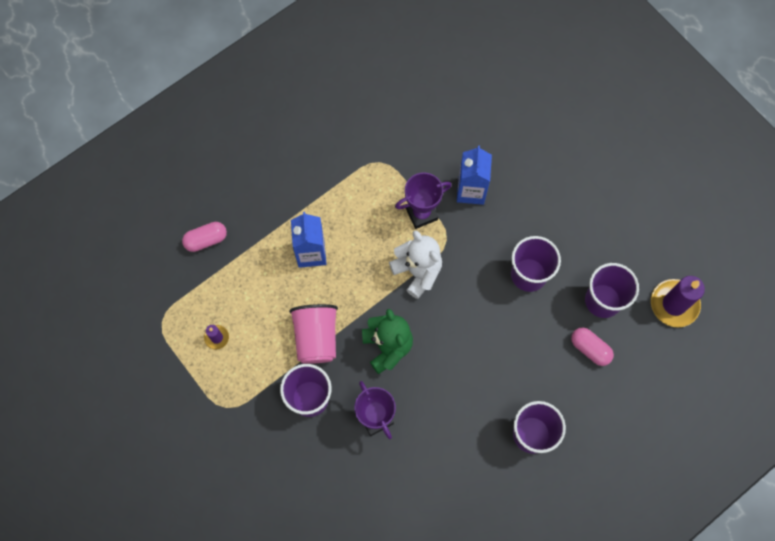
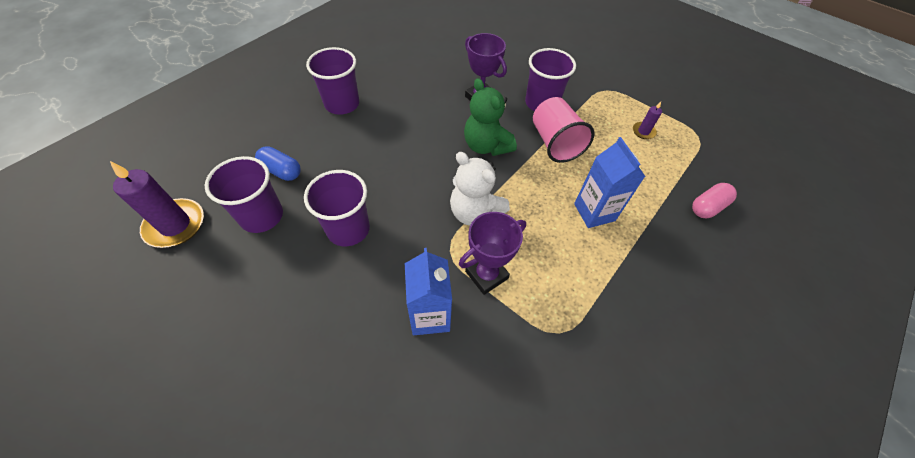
camera: 165 degrees right, 15 degrees down
pink capsule [571,327,614,366] -> blue capsule [255,146,301,181]

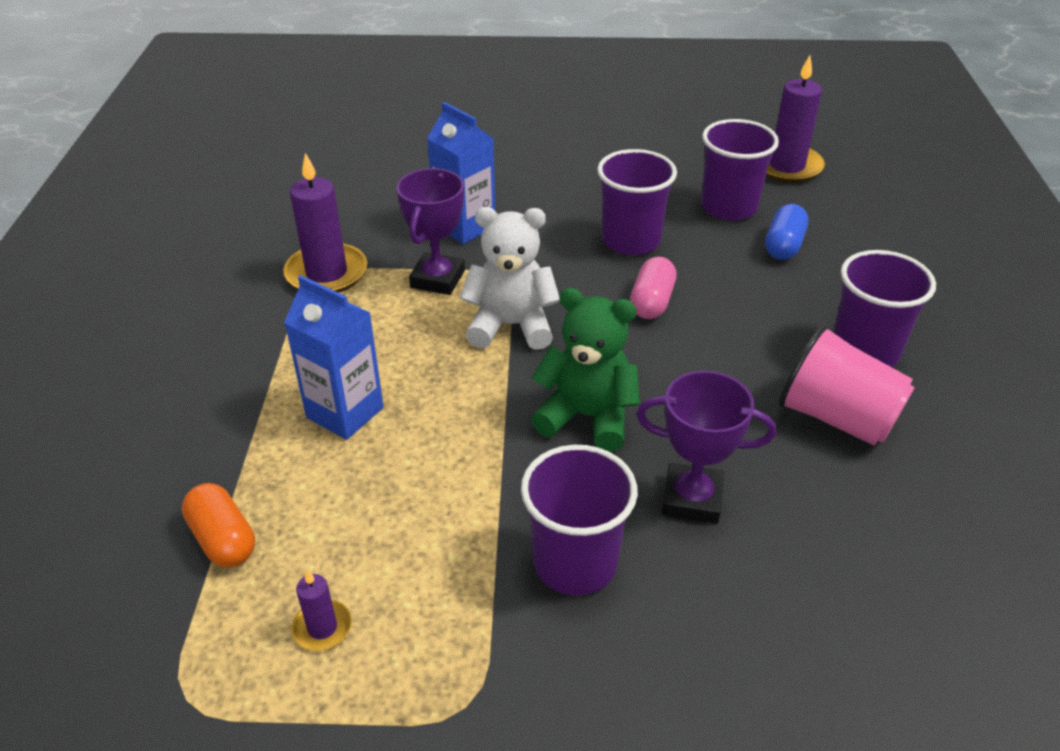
camera: 145 degrees right, 15 degrees down
blue capsule [255,146,301,181] -> blue capsule turned 60 degrees counterclockwise [765,204,808,260]
pink cup [533,97,595,163] -> pink cup moved to [779,324,915,446]
pink capsule [692,183,737,218] -> pink capsule moved to [630,257,677,319]
none -> orange capsule [182,483,255,568]
none -> purple candle [283,153,367,293]

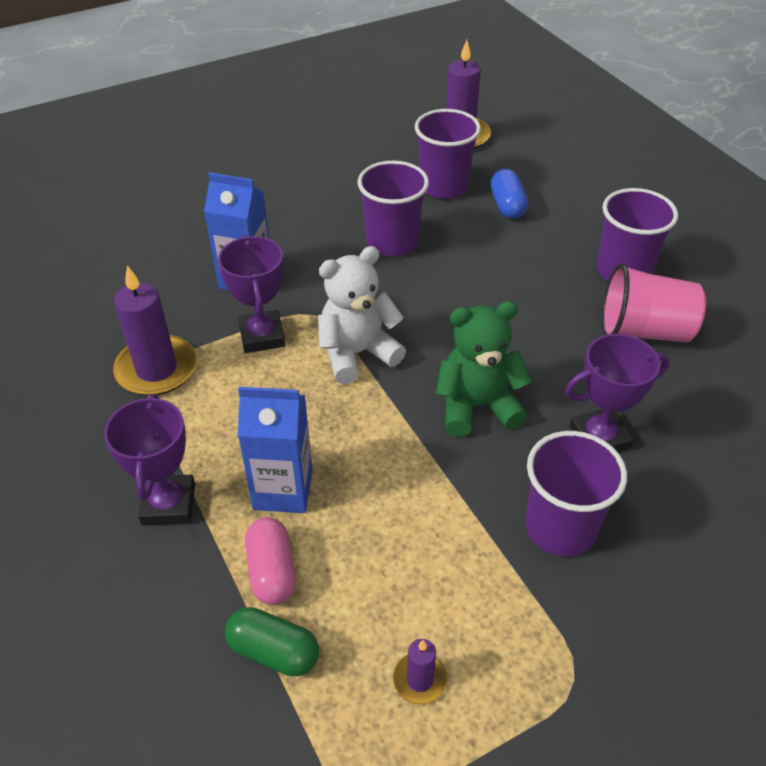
camera: 30 degrees left, 5 degrees up
orange capsule [182,483,255,568] -> green capsule [225,607,319,676]
pink capsule [630,257,677,319] -> pink capsule moved to [245,517,296,605]
none -> purple trophy [104,394,195,526]

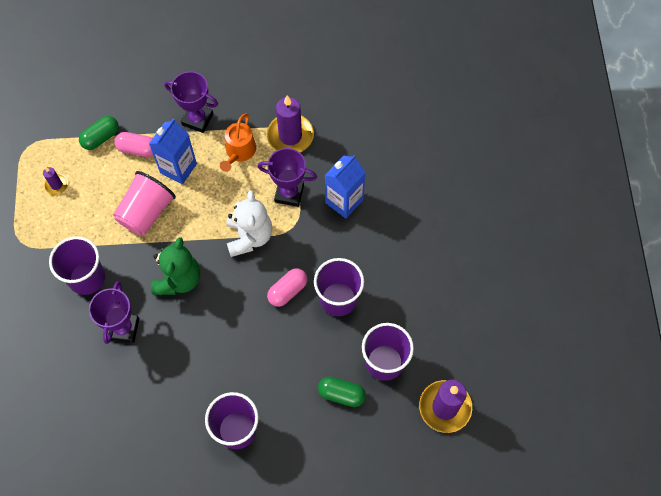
camera: 115 degrees right, 20 degrees up
blue capsule [491,169,529,219] -> green capsule [318,376,366,407]
pink cup [602,263,706,343] -> pink cup moved to [113,171,176,235]
none -> orange watering can [220,113,256,172]
none -> pink capsule [267,268,307,307]

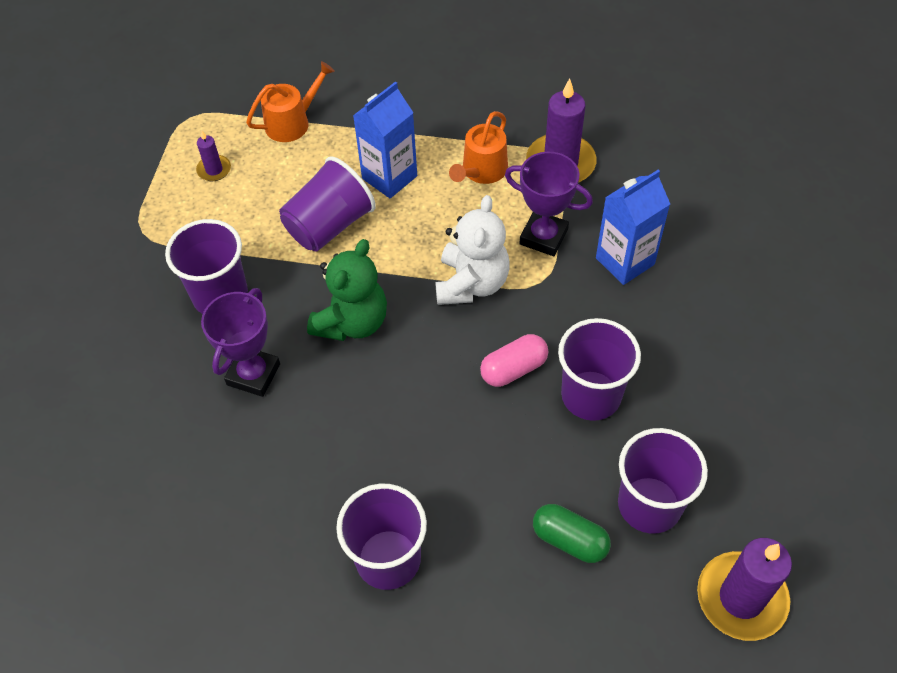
camera: 15 degrees right, 10 degrees down
green capsule [79,116,119,150] -> orange watering can [246,61,335,142]
pink cup [113,171,176,235] -> purple cup [279,157,376,252]
pink capsule [114,132,153,157] -> none
purple trophy [164,71,218,133] -> none

